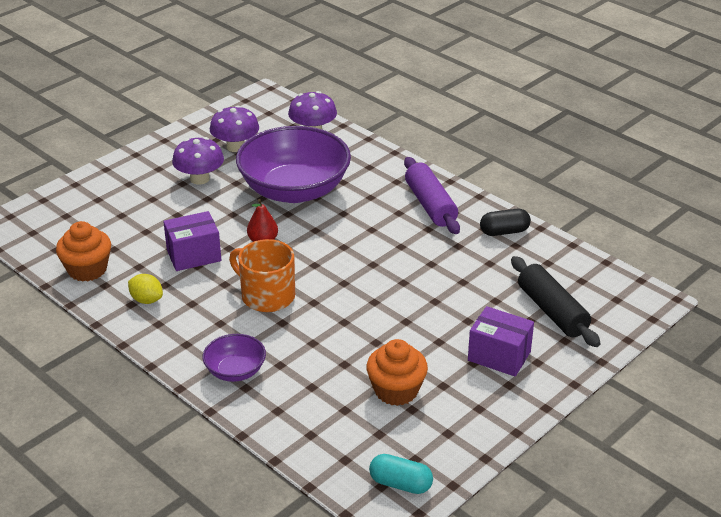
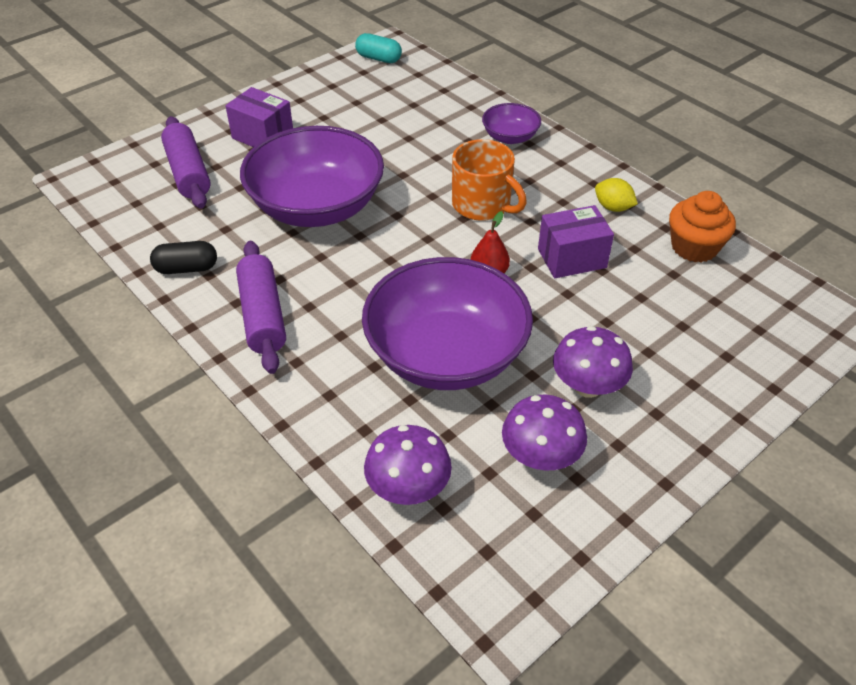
camera: 175 degrees left, 10 degrees up
orange cupcake [366,339,428,406] -> none
black rolling pin [511,256,601,347] -> purple rolling pin [161,116,211,209]
none -> purple bowl [240,126,384,227]

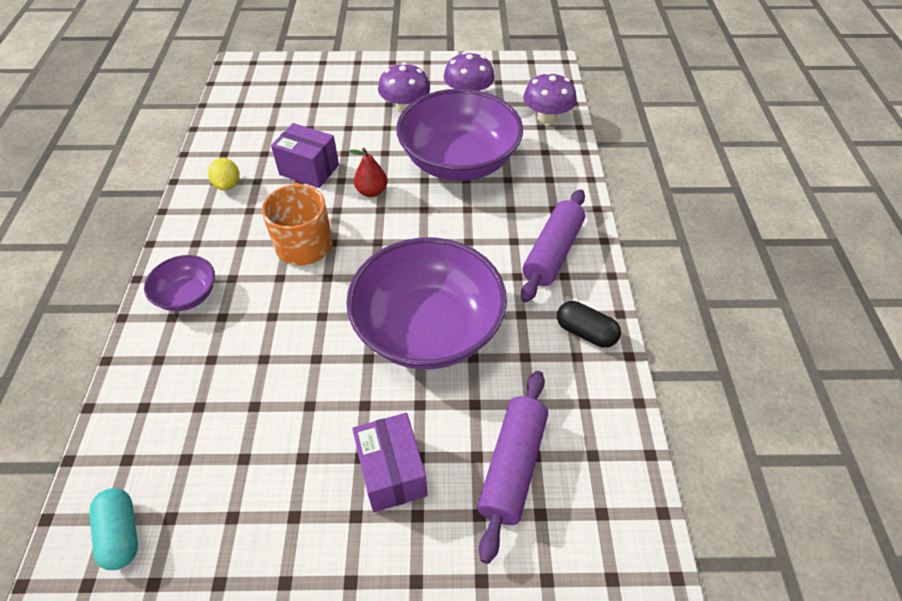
camera: 140 degrees left, 5 degrees up
orange cupcake [669,191,736,262] -> none

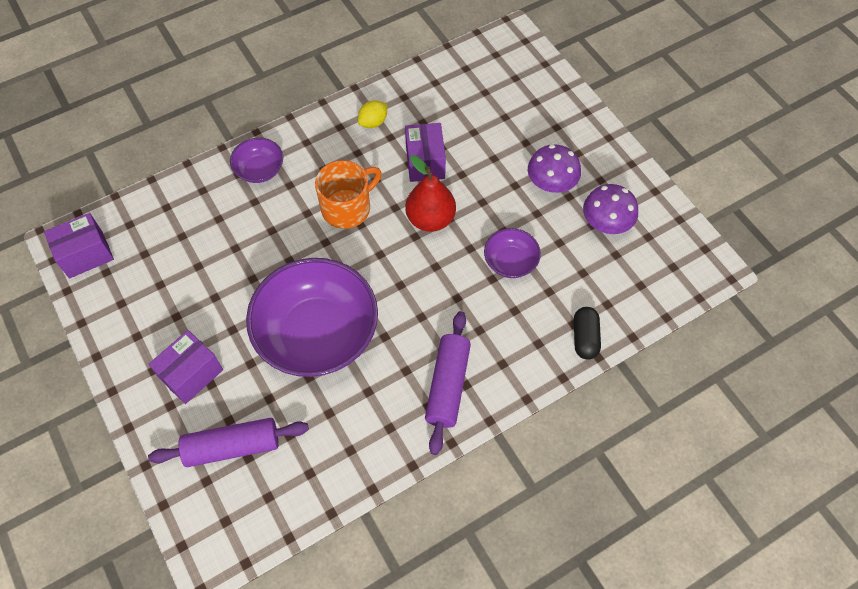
camera: 60 degrees right, 10 degrees up
turquoise capsule [89,488,138,570] -> purple box [44,213,114,279]
red pear [349,148,387,197] -> red pear [405,155,456,232], size x1.63
purple bowl [396,89,523,181] -> purple bowl [484,228,541,278], size x0.46
purple rolling pin [521,189,585,303] -> purple rolling pin turned 75 degrees counterclockwise [425,311,471,455]
purple mushroom [523,72,577,124] -> none
black capsule [557,301,621,348] -> black capsule moved to [574,307,601,360]

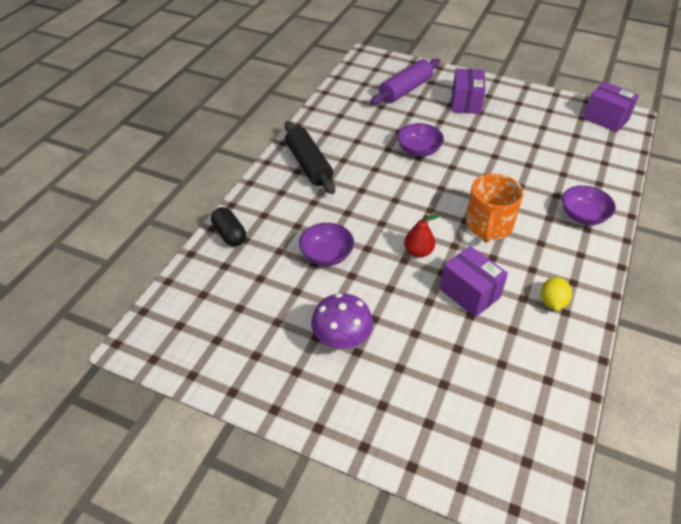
camera: 145 degrees right, 15 degrees down
purple box [44,213,114,279] -> purple box turned 75 degrees counterclockwise [583,82,639,132]
purple bowl [246,258,378,377] -> purple bowl [397,123,444,157], size x0.46
red pear [405,155,456,232] -> red pear [404,214,440,258], size x0.61
purple rolling pin [425,311,471,455] -> black rolling pin [285,121,335,194]
purple mushroom [583,184,638,234] -> none

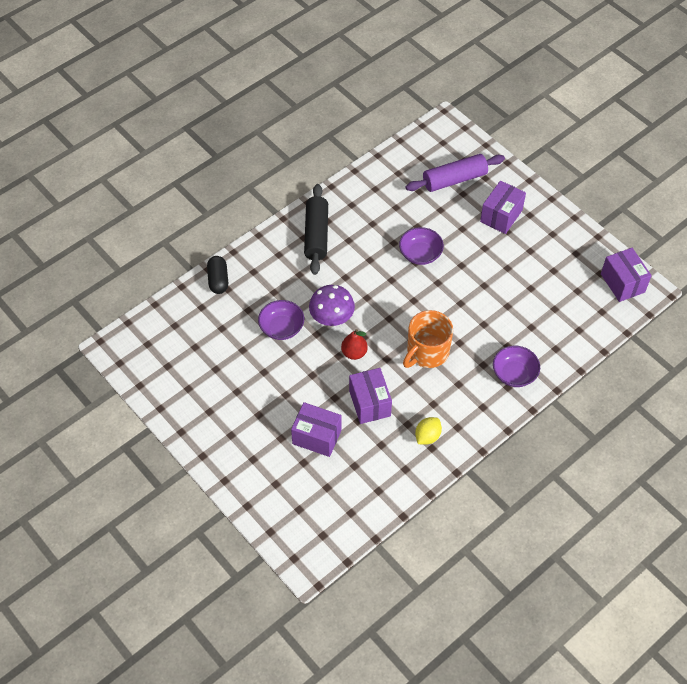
camera: 25 degrees right, 10 degrees up
purple mushroom [311,293,373,349] -> purple mushroom moved to [309,285,355,326]
none -> purple box [291,402,342,457]

